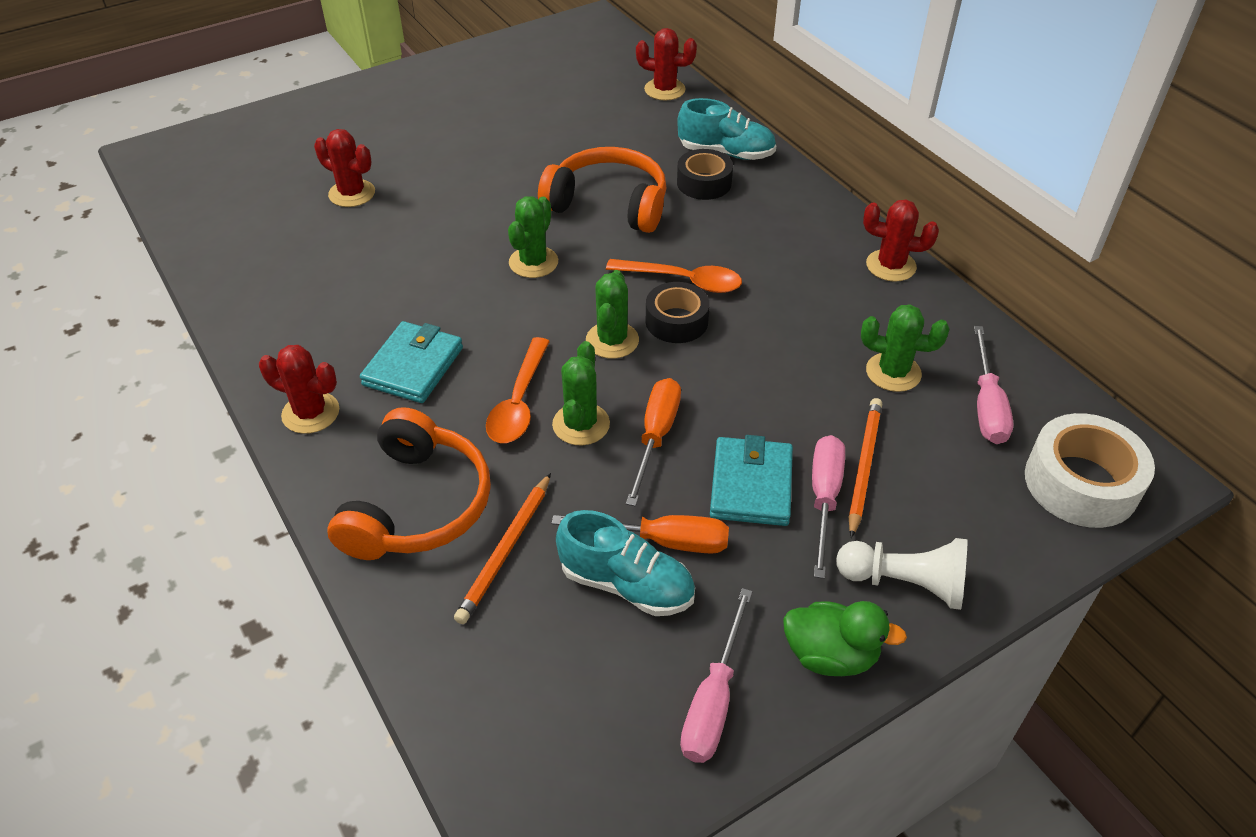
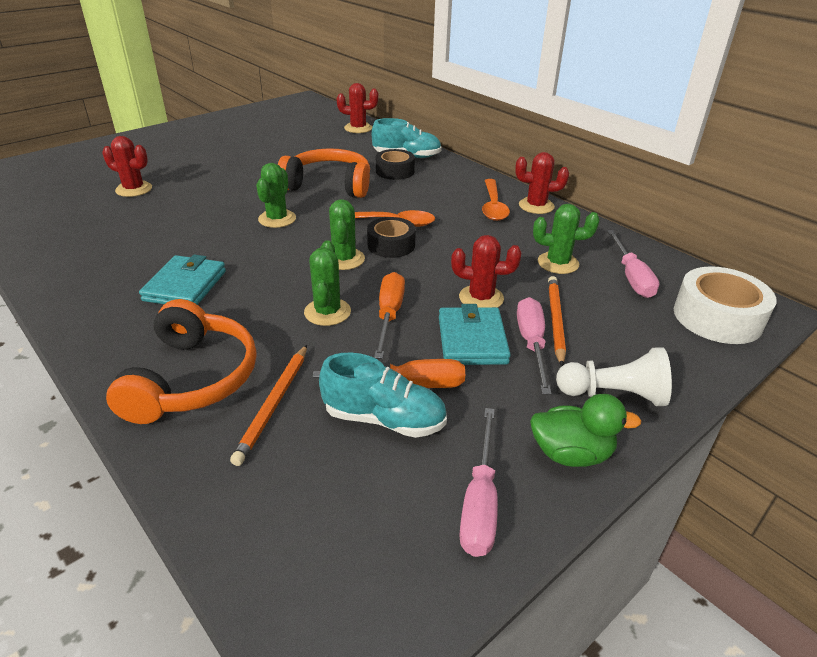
camera: 10 degrees left, 10 degrees down
red cactus [259,345,339,434] -> red cactus moved to [451,235,521,308]
orange spoon [486,337,550,443] -> orange spoon moved to [482,179,510,221]

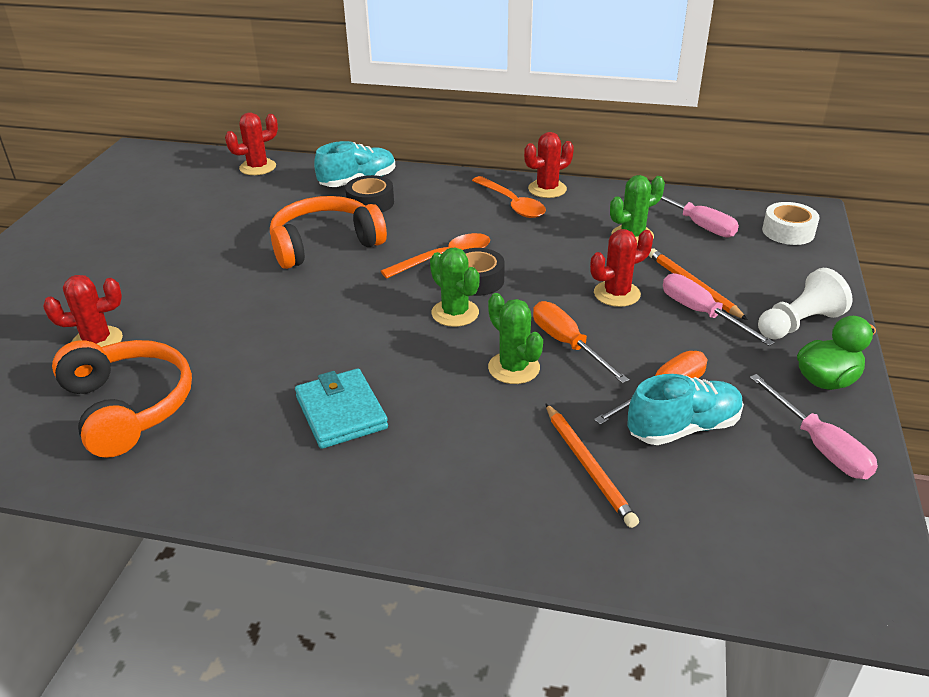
camera: 35 degrees left, 0 degrees up
orange headphones [106,299,256,424] -> orange headphones moved to [52,340,192,458]
green cactus [256,163,296,228] -> none
turquoise wallet [439,304,511,365] -> none
white tape [674,266,777,344] -> white tape [762,202,820,245], size x0.66

